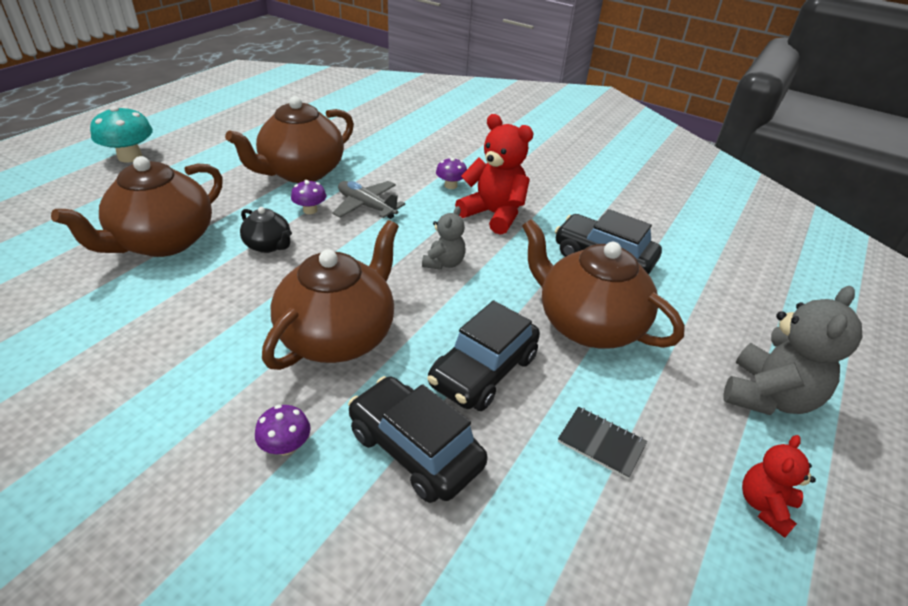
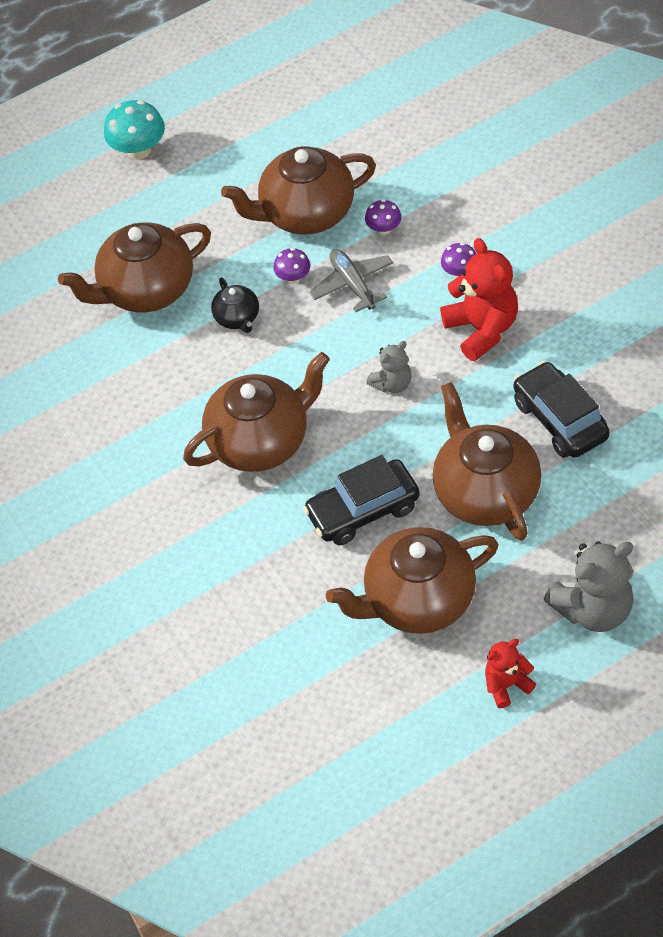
camera: 35 degrees right, 15 degrees up
purple mushroom [255,405,310,455] -> purple mushroom moved to [365,199,401,235]
black car [348,376,488,503] -> none
black notebook [558,406,647,479] -> brown teapot [326,527,499,634]

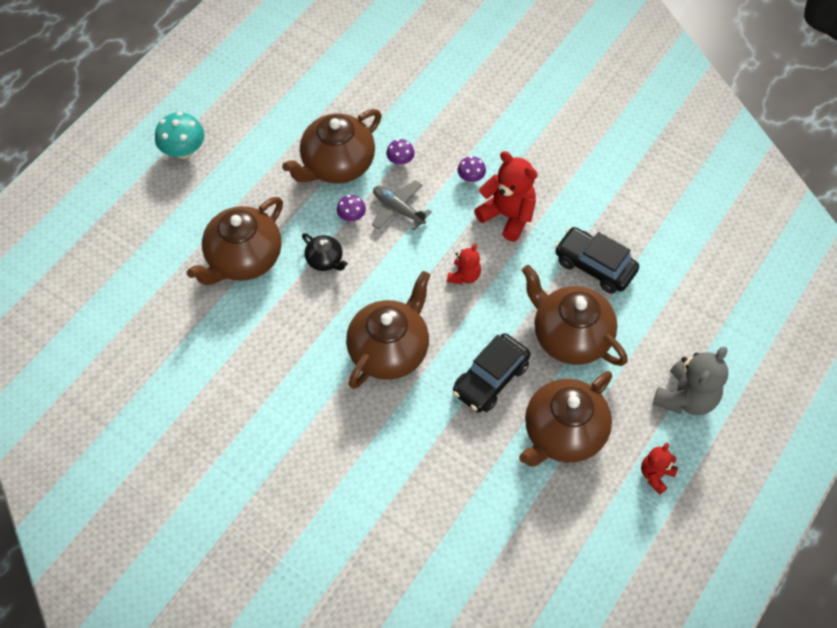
camera: 30 degrees left, 5 degrees up
grey teddy bear [366,341,412,393] -> red teddy bear [447,244,481,284]

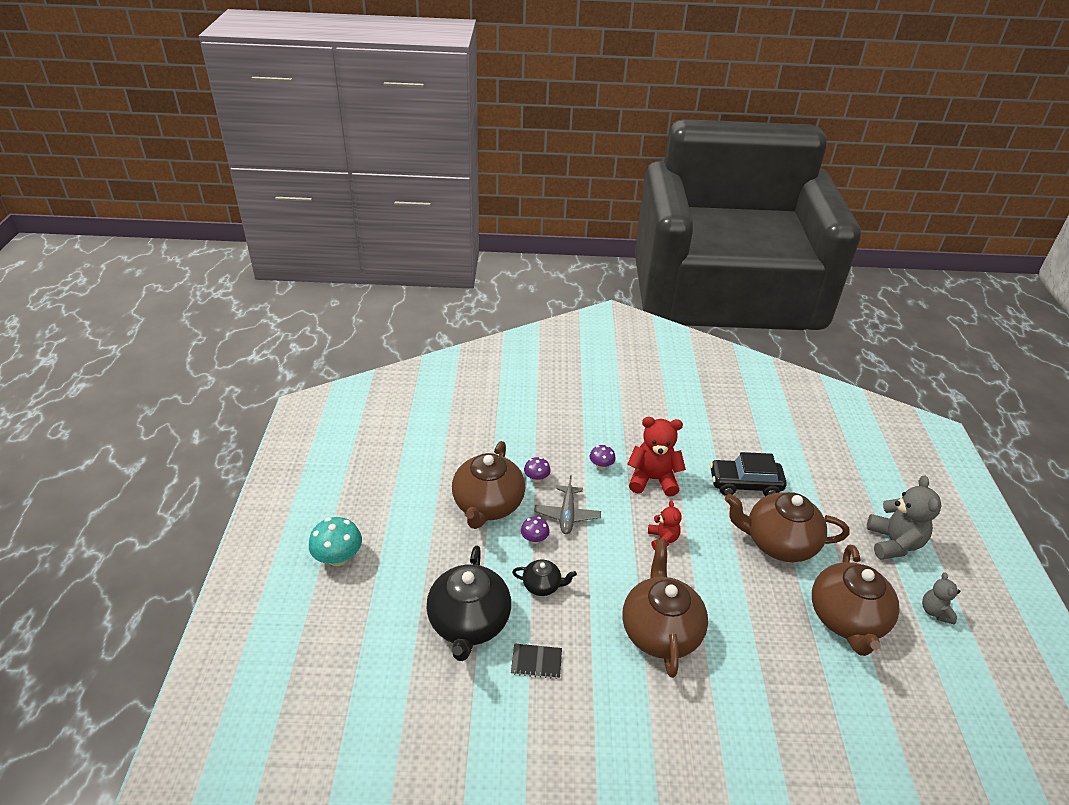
camera: 35 degrees left, 20 degrees down
brown teapot [187,197,283,285] -> black teapot [426,546,511,661]
grey plane [372,180,432,230] -> grey plane turned 90 degrees counterclockwise [534,475,601,534]
black car [453,333,531,413] -> none
red teddy bear [641,443,678,495] -> grey teddy bear [922,572,960,624]
none -> black notebook [511,643,562,679]

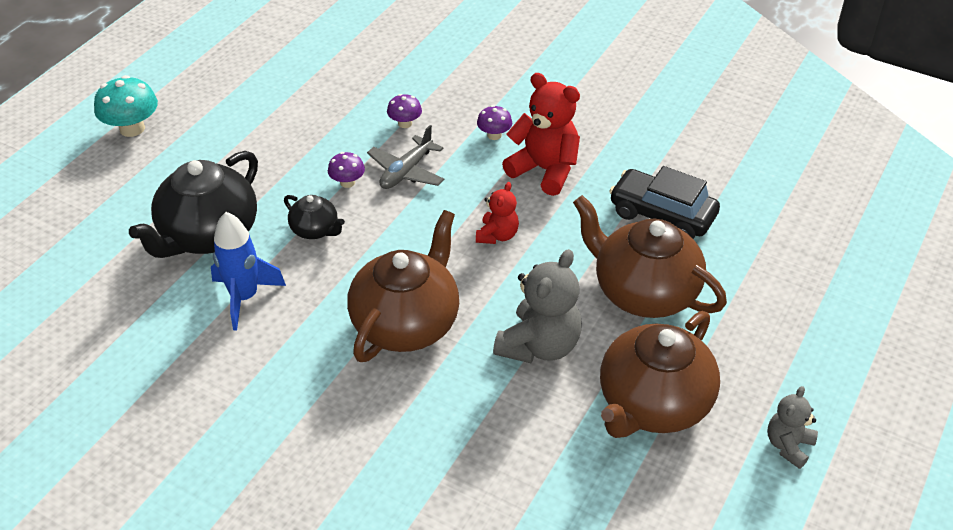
camera: 30 degrees right, 5 degrees up
brown teapot [452,441,525,529] -> none
black notebook [511,643,562,679] -> blue rocket [211,212,286,331]
grey teddy bear [867,476,942,559] -> grey teddy bear moved to [493,249,582,363]

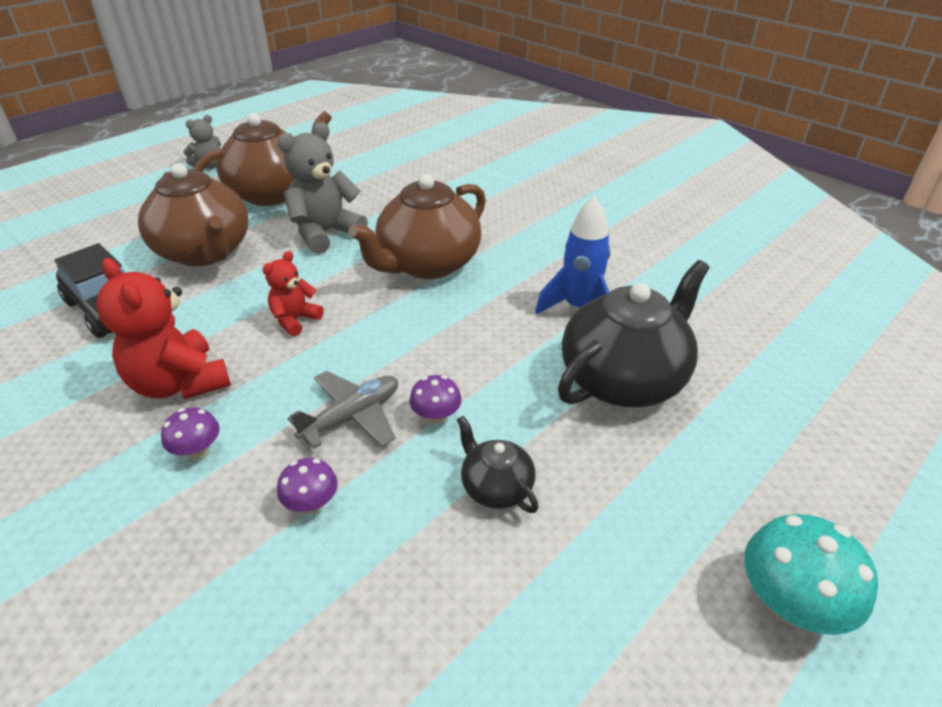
camera: 165 degrees left, 5 degrees down
black teapot [284,195,345,239] -> black teapot moved to [457,416,538,513]

